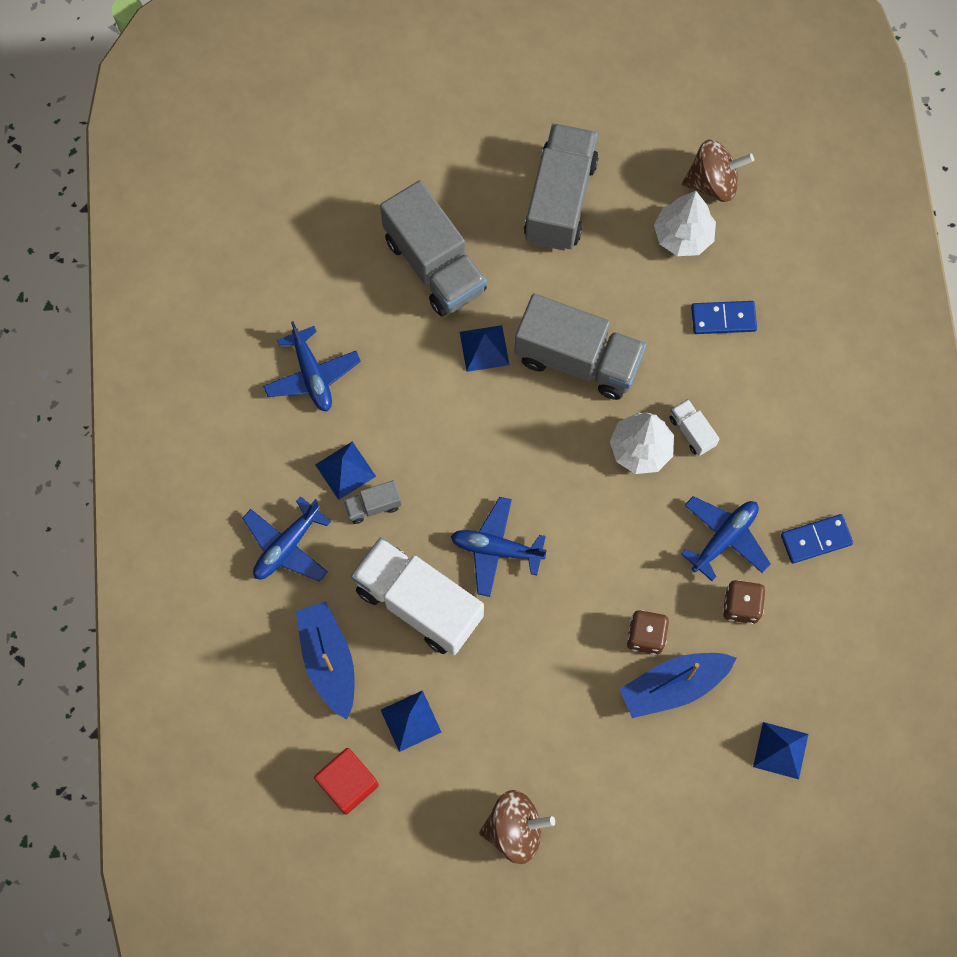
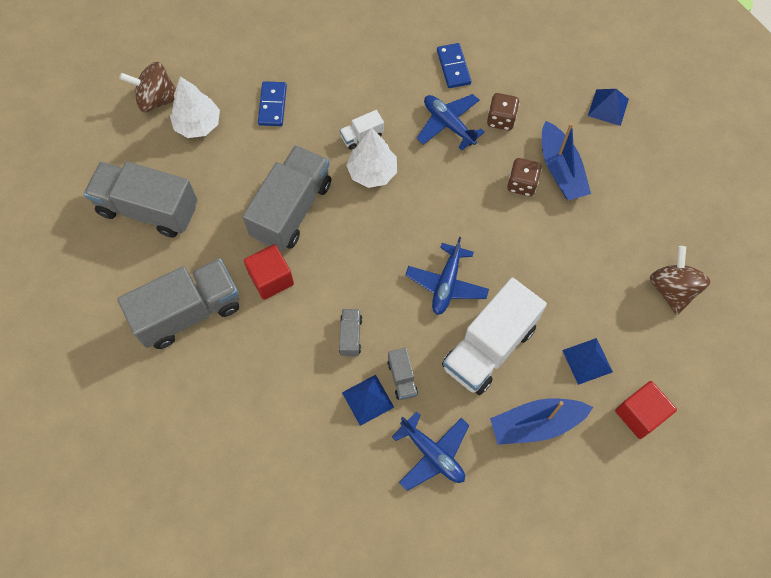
camera: 85 degrees left, 5 degrees down
blue plane [263,321,361,412] -> none
blue pyramid [460,325,509,372] -> red cube [244,244,294,300]
brown spinning top [682,140,754,202] -> brown spinning top turned 90 degrees counterclockwise [119,62,176,112]
none -> grey truck [339,309,362,357]

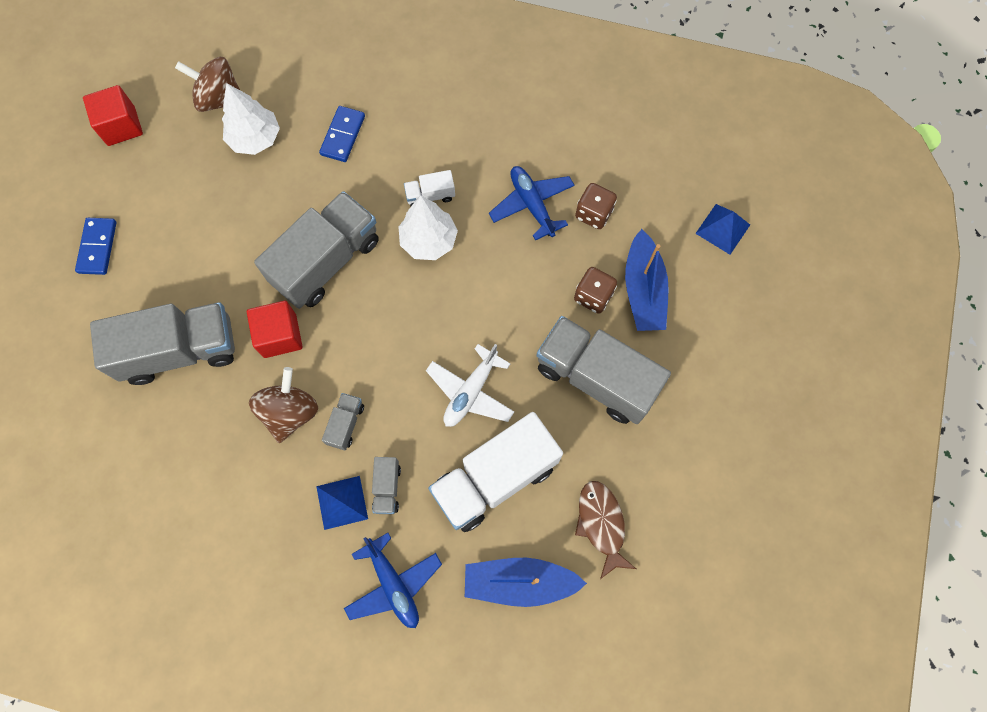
camera: 15 degrees right, 5 degrees up
grey truck [84,162,197,238] -> grey truck moved to [536,316,671,424]
blue plane [405,237,489,315] -> white plane [426,344,514,427]
blue domino [437,43,471,88] -> blue domino moved to [75,218,117,275]
blue pyramid [562,338,613,385] -> brown fish [575,481,636,579]
red cube [615,381,677,439] -> red cube moved to [83,85,143,146]
brown spinning top [650,246,710,315] -> brown spinning top moved to [249,367,318,443]

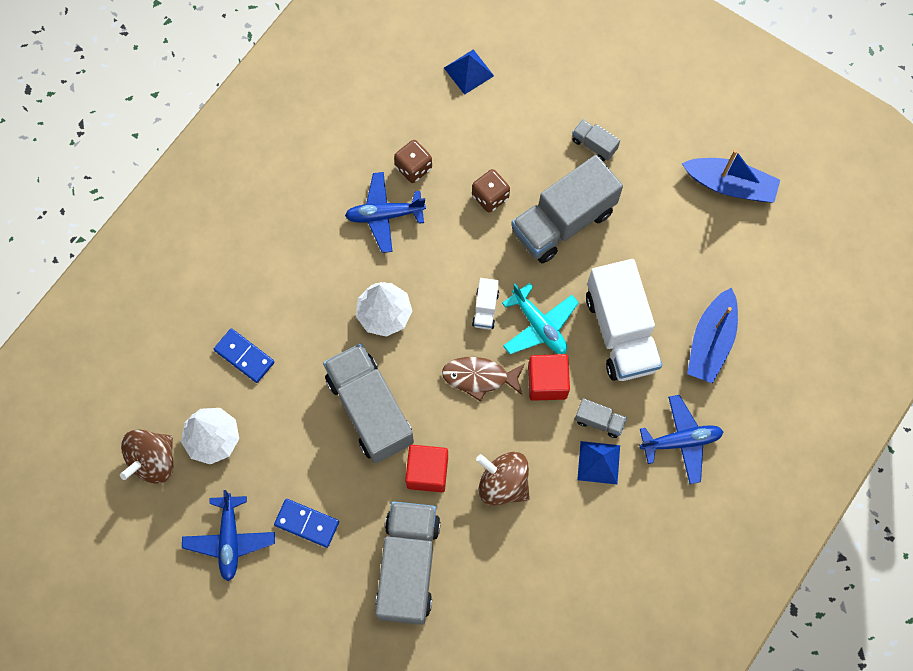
camera: 70 degrees left, 0 degrees up
blue domino [75,218,117,275] -> blue domino moved to [274,499,339,548]
red cube [83,85,143,146] -> red cube moved to [528,354,570,401]
grey truck [322,393,364,451] -> grey truck moved to [572,119,620,161]
white truck [404,170,455,206] -> white truck moved to [472,278,499,329]
white plane [426,344,514,427] -> turquoise plane [502,283,579,354]
brown fish [575,481,636,579] -> brown fish moved to [442,357,525,402]
blue boat [625,229,669,331] -> blue boat moved to [682,149,780,203]
none -> blue plane [182,490,275,581]

